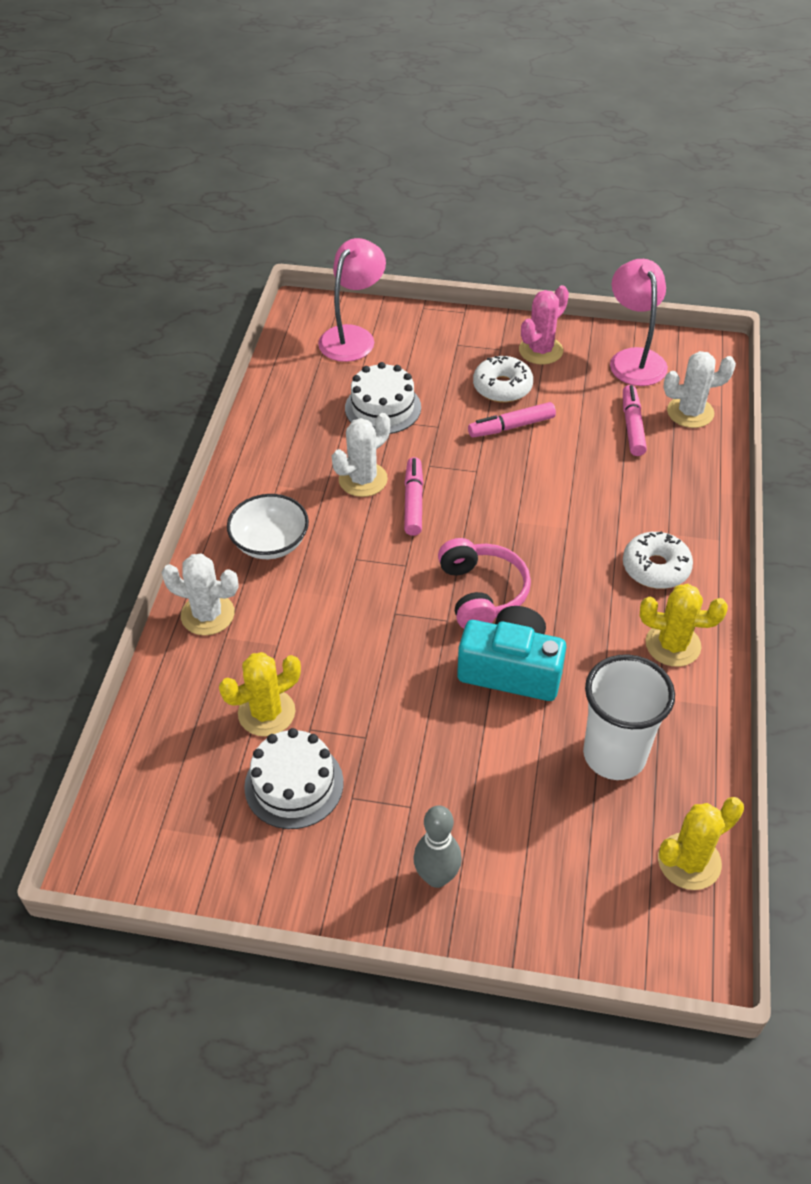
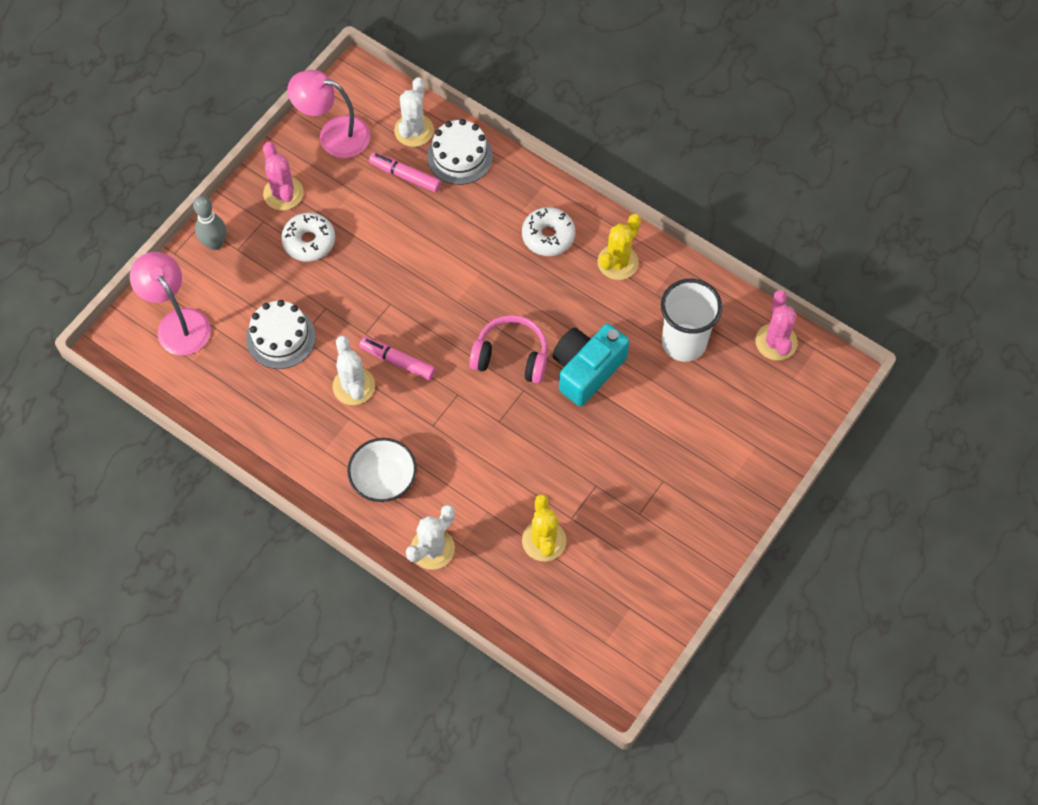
camera: 65 degrees left, 15 degrees up
white cake [244,728,344,829] -> white cake moved to [427,119,493,185]
grey bowling pin [413,805,462,888] -> grey bowling pin moved to [193,196,226,250]
pink marker [468,402,556,438] -> none
yellow cactus [658,797,744,890] -> pink cactus [756,290,797,360]

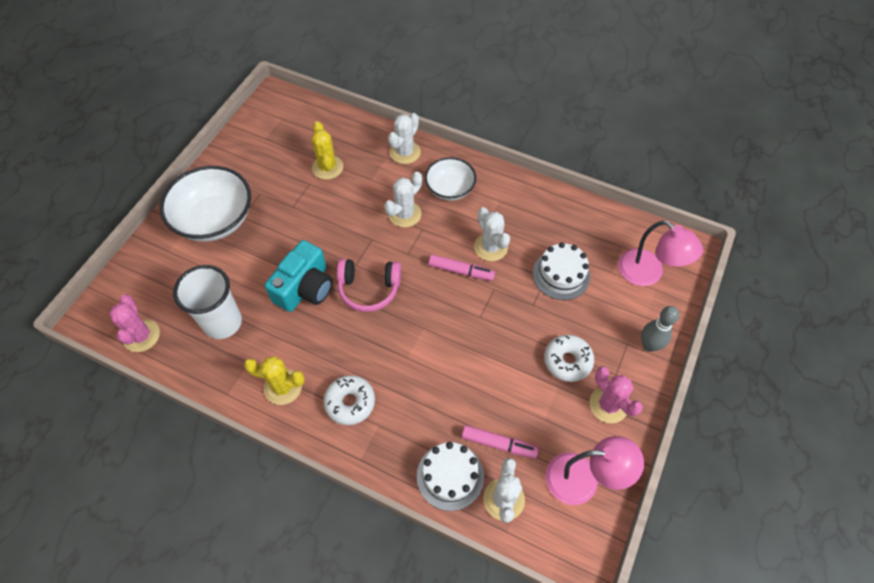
camera: 170 degrees right, 5 degrees down
yellow cactus [598,214,641,280] -> yellow cactus turned 75 degrees clockwise [244,356,305,405]
none -> white bowl [160,166,251,241]
none -> white cactus [384,172,422,228]

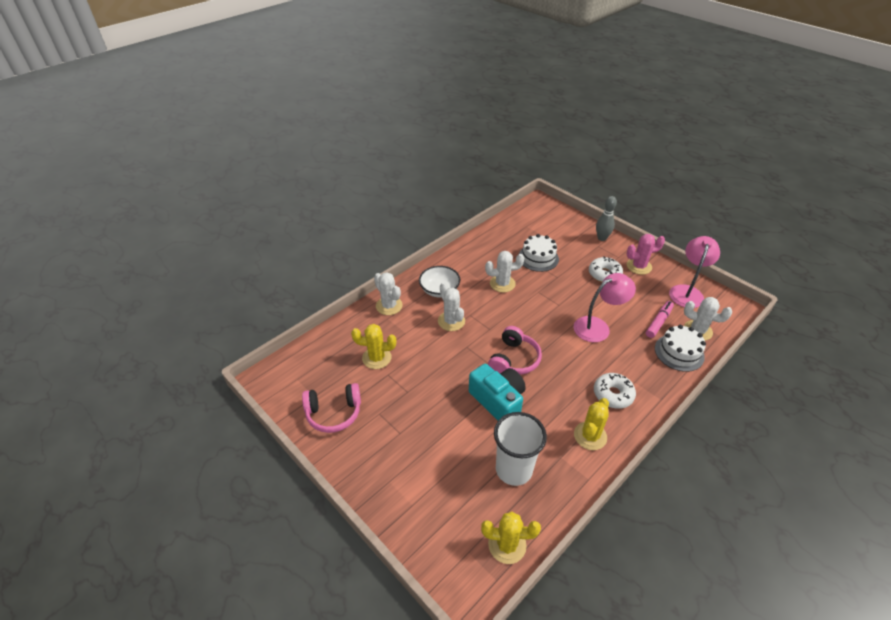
camera: 70 degrees left, 15 degrees down
pink cactus [109,295,160,352] -> yellow cactus [481,512,541,564]
white bowl [160,166,251,241] -> none
pink marker [429,255,495,281] -> none
pink lamp [618,220,703,286] -> pink lamp moved to [574,273,636,342]
none -> pink headphones [302,383,361,433]

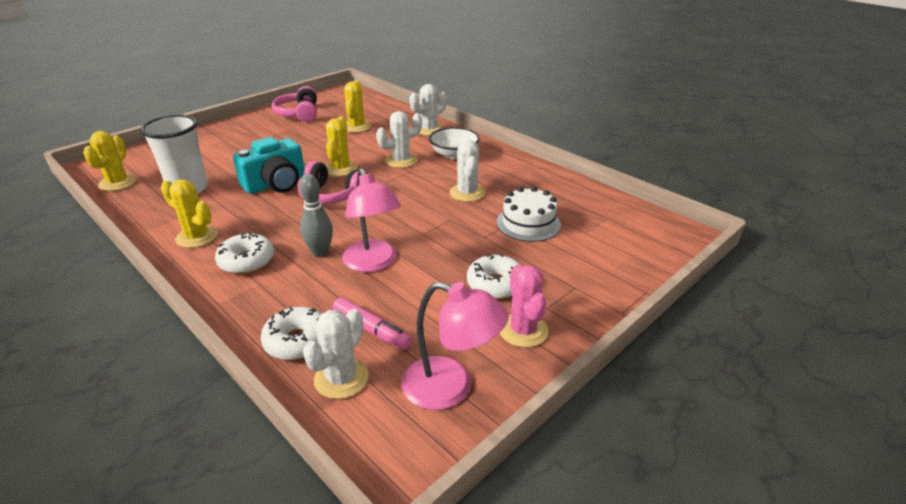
camera: 90 degrees right, 10 degrees down
grey bowling pin [596,196,617,241] -> grey bowling pin moved to [299,174,333,257]
white cake [655,325,706,372] -> white donut [261,307,322,360]
none -> yellow cactus [326,116,358,176]

